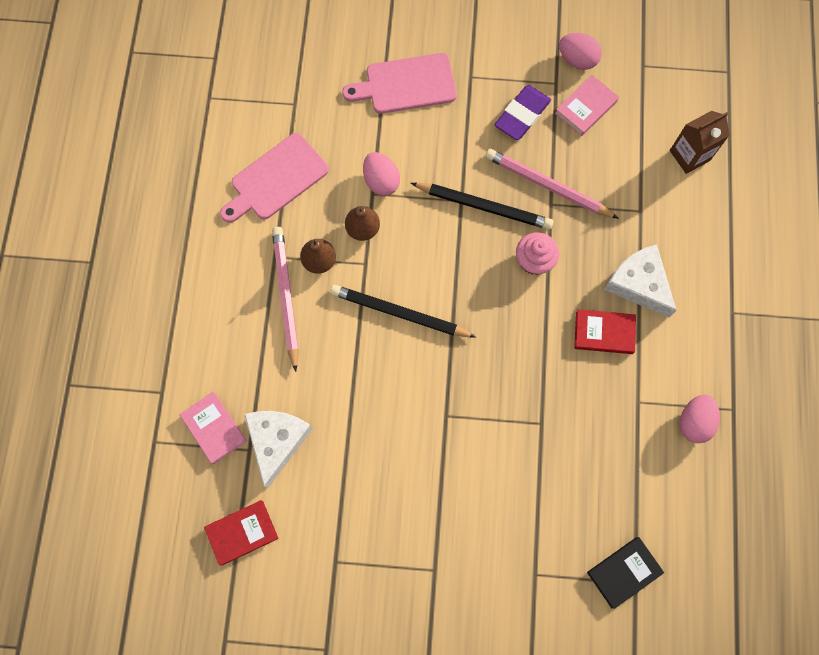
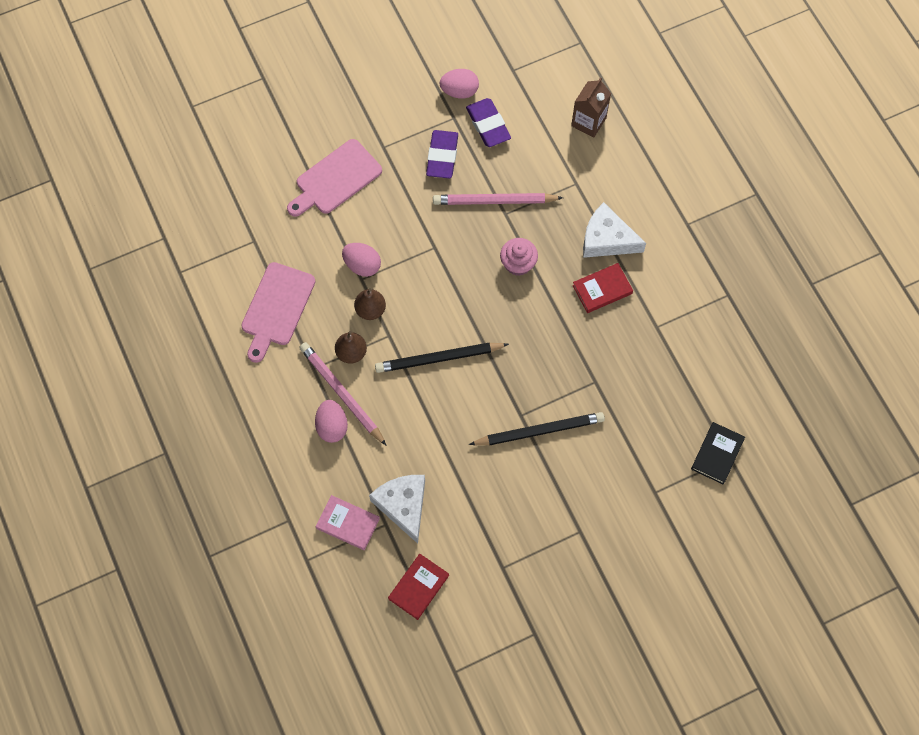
camera: 30 degrees left, 5 degrees down
black pencil [411,183,553,230] -> black pencil moved to [469,412,605,446]
pink book [555,75,619,136] -> purple eraser [466,98,511,147]
pink egg [680,394,720,443] -> pink egg moved to [315,400,348,443]

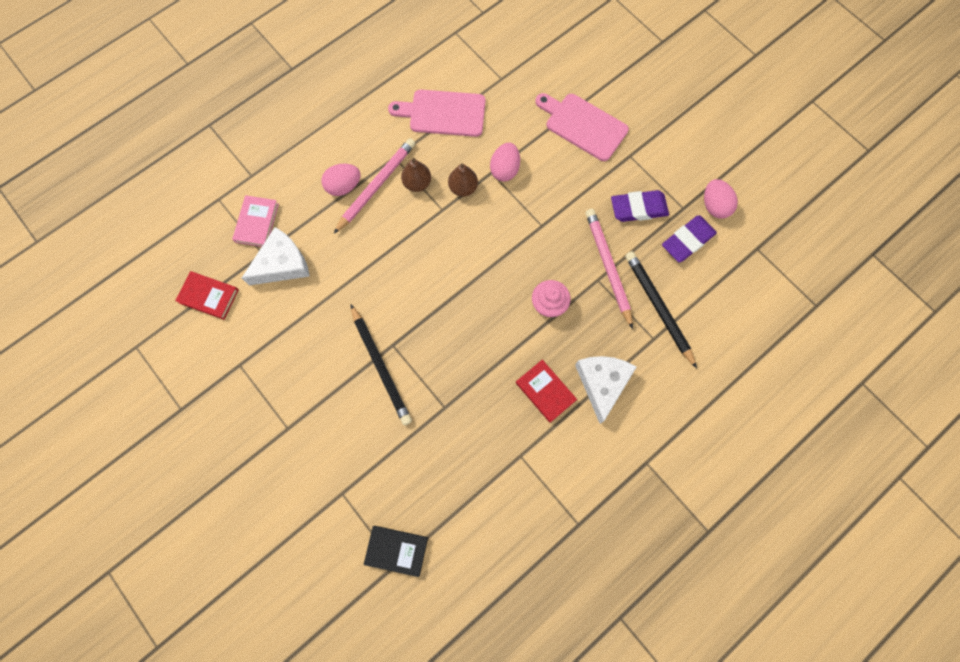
camera: 75 degrees right, 5 degrees up
black pencil [375,343,509,373] -> black pencil moved to [625,251,697,369]
brown carton [571,78,611,138] -> none

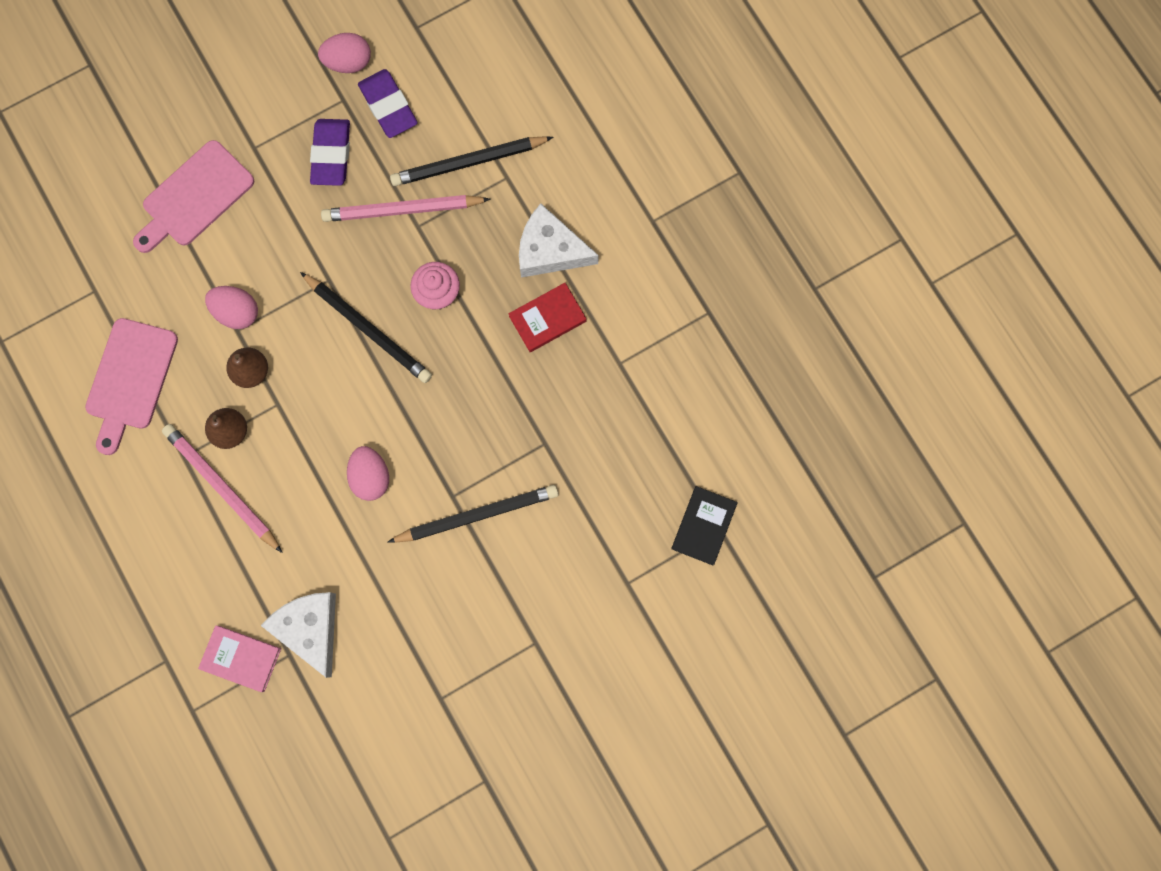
camera: 80 degrees left, 5 degrees up
red book [175,271,239,320] -> none
pink egg [322,164,361,196] -> pink egg moved to [347,446,389,501]
none -> black pencil [300,272,432,383]

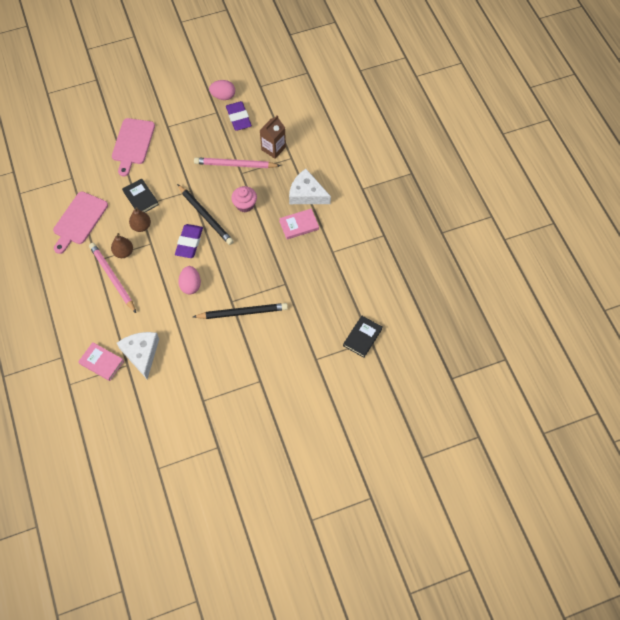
camera: 10 degrees right, 15 degrees down
pink cutting board [133,140,254,253] -> pink cutting board turned 45 degrees counterclockwise [112,118,155,176]
pink egg [205,286,258,329] -> black book [122,178,159,212]
purple eraser [310,119,350,186] -> purple eraser moved to [175,224,203,258]
black pencil [390,136,553,186] -> brown carton [259,115,286,159]
red book [509,283,586,352] -> pink book [279,209,319,239]

